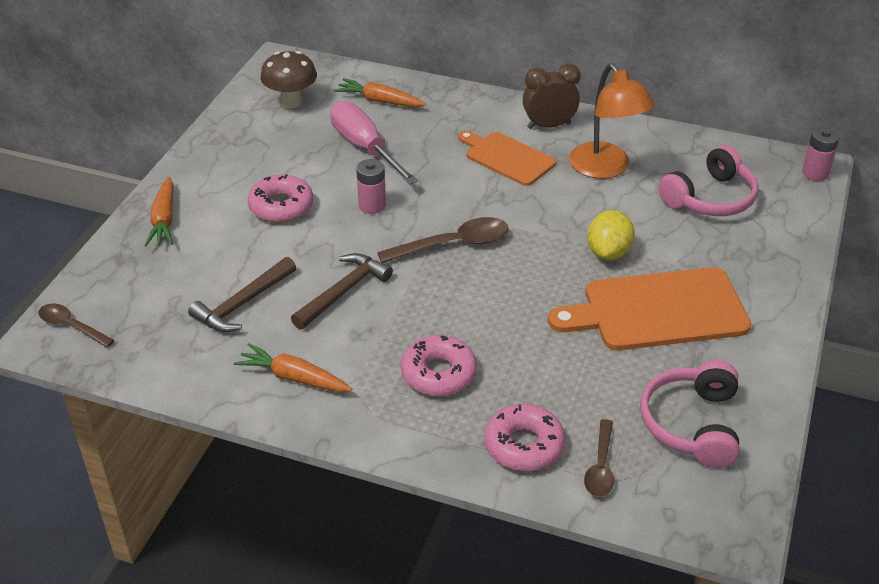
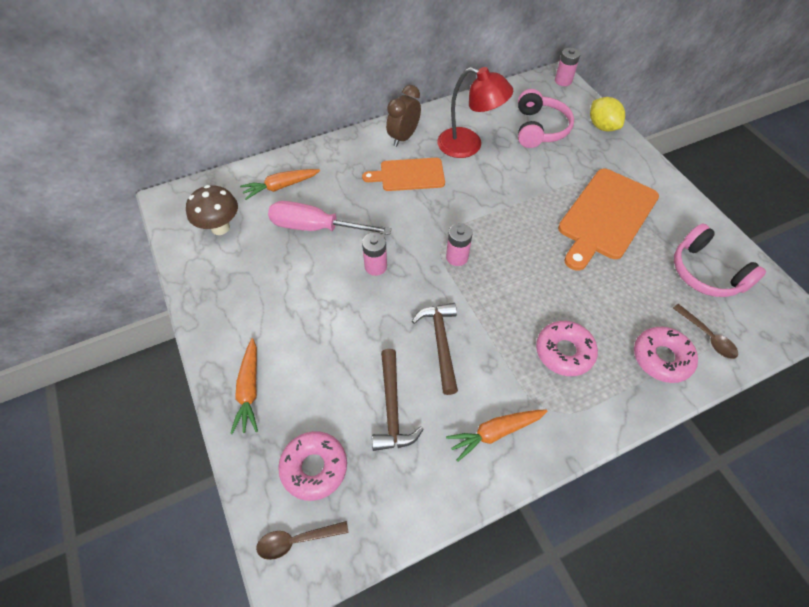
camera: 45 degrees left, 15 degrees up
orange carrot [144,177,174,246] -> orange carrot turned 45 degrees clockwise [230,338,258,434]
pink donut [248,174,313,223] -> pink donut moved to [278,431,347,501]
brown spoon [377,217,509,263] -> pink battery [446,223,472,266]
orange lamp [569,63,655,179] -> red lamp [437,67,513,158]
yellow lemon [587,210,635,260] -> yellow lemon moved to [590,97,625,131]

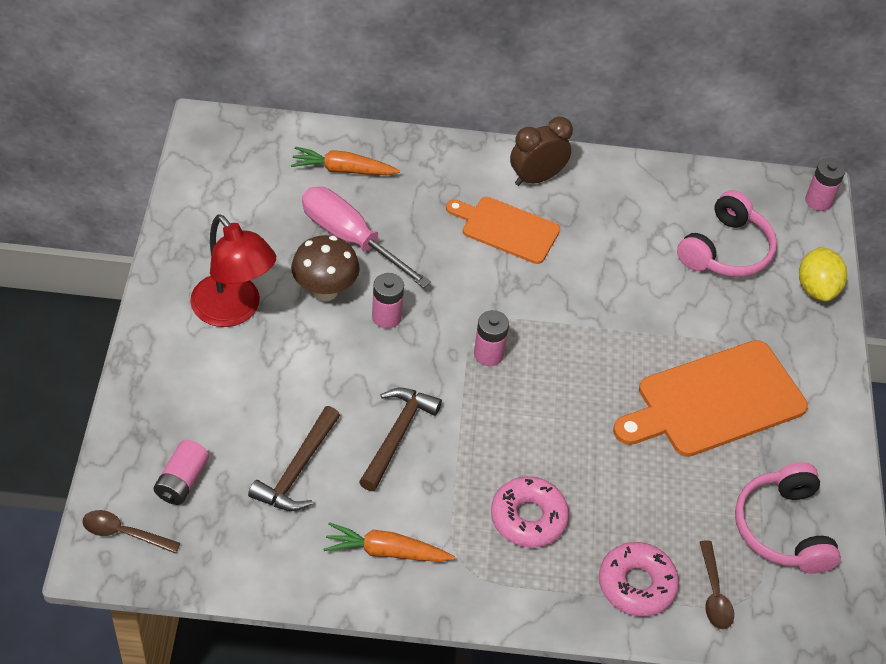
camera: 25 degrees right, 5 degrees down
brown mushroom [186,185,238,235] -> brown mushroom moved to [291,235,360,301]
orange carrot [230,338,258,434] -> none
pink donut [278,431,347,501] -> pink battery [154,440,209,505]
red lamp [437,67,513,158] -> red lamp moved to [190,214,276,327]

